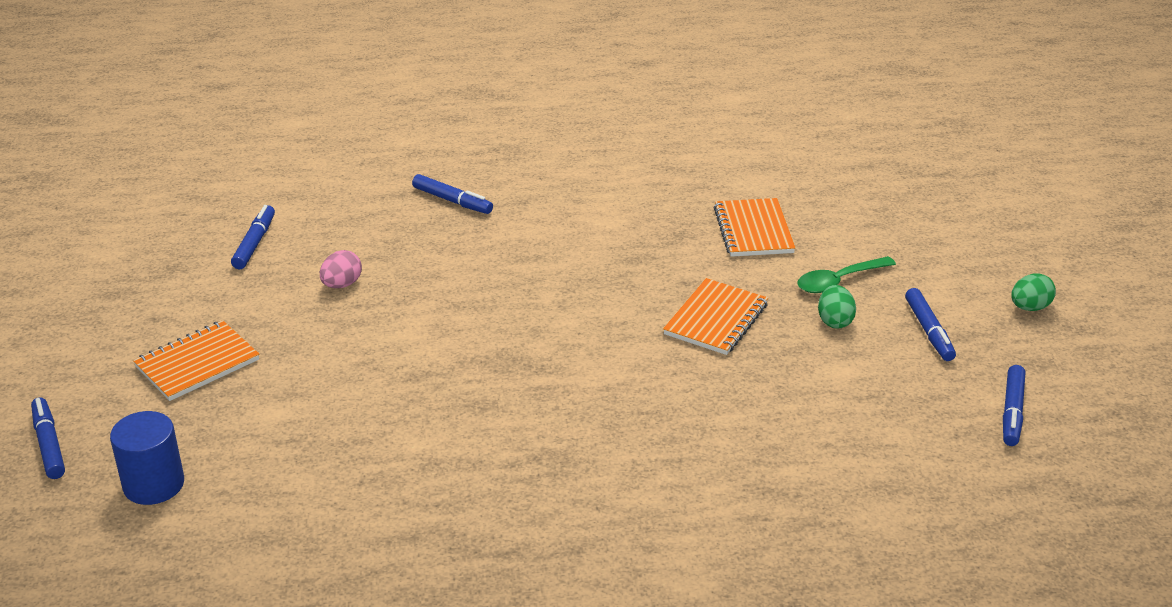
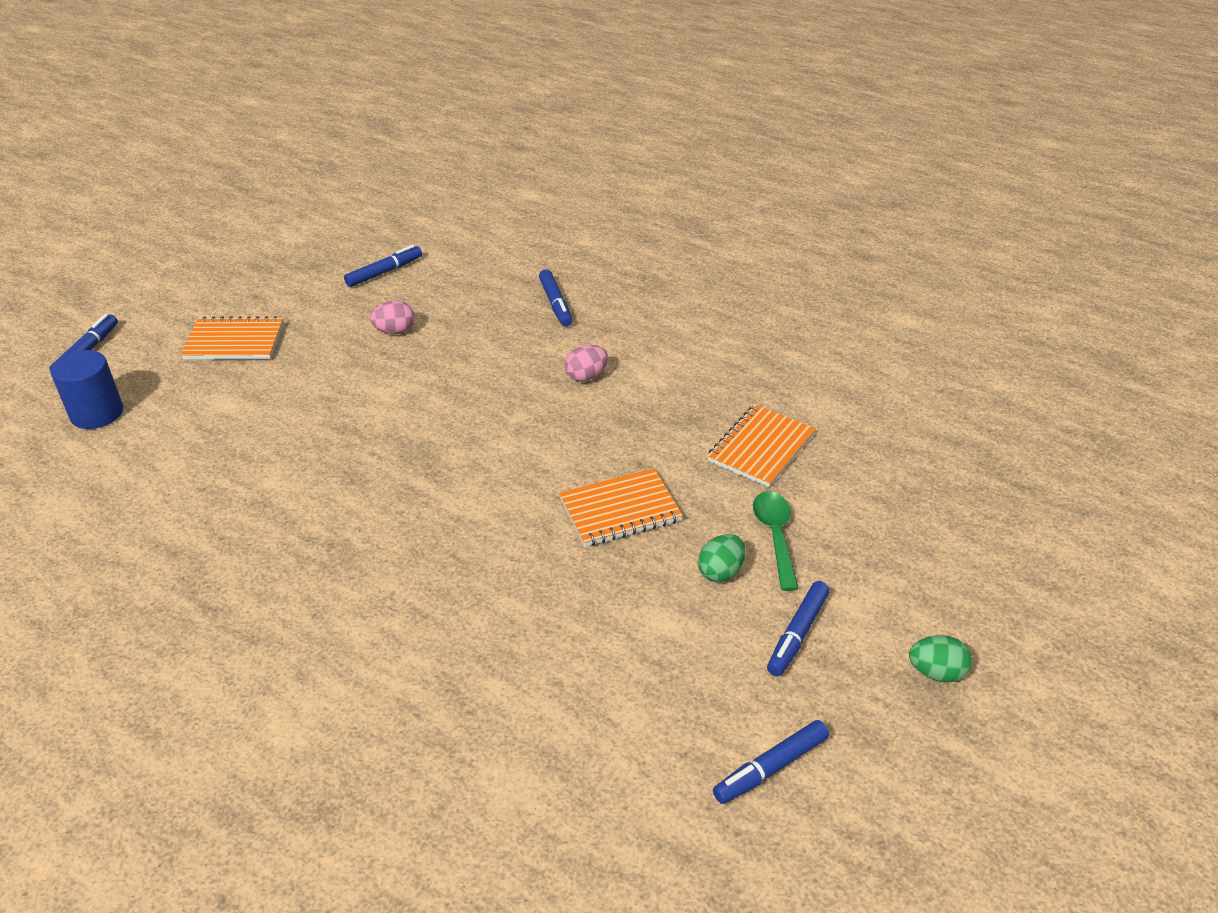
camera: 40 degrees right, 5 degrees up
green spoon [798,256,896,293] -> green spoon turned 75 degrees clockwise [753,491,799,591]
none -> pink egg [565,345,608,382]

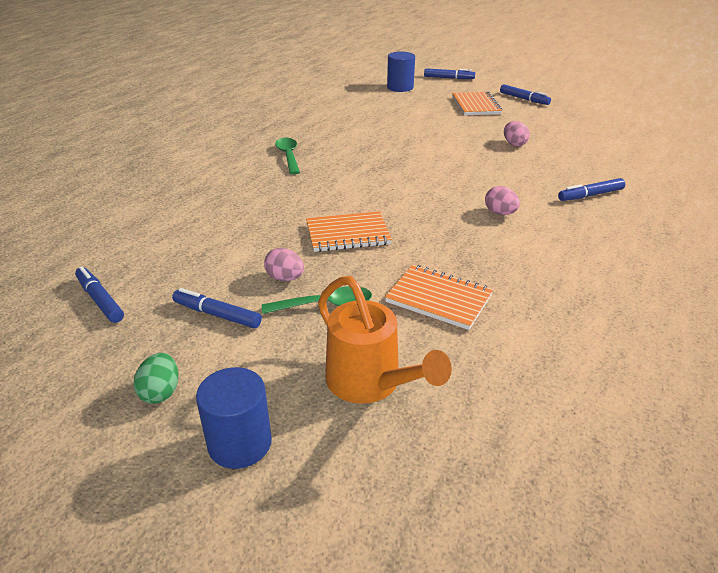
camera: 85 degrees right, 5 degrees down
blue marker [344,245,422,287] -> blue marker moved to [500,84,551,105]
orange notebook [559,468,683,547] -> orange notebook turned 75 degrees counterclockwise [306,211,392,252]
green egg [698,534,745,582] -> pink egg [264,248,304,281]
none -> blue cylinder [196,367,272,469]
none -> green spoon [275,138,300,175]
none -> orange watering can [318,276,452,404]

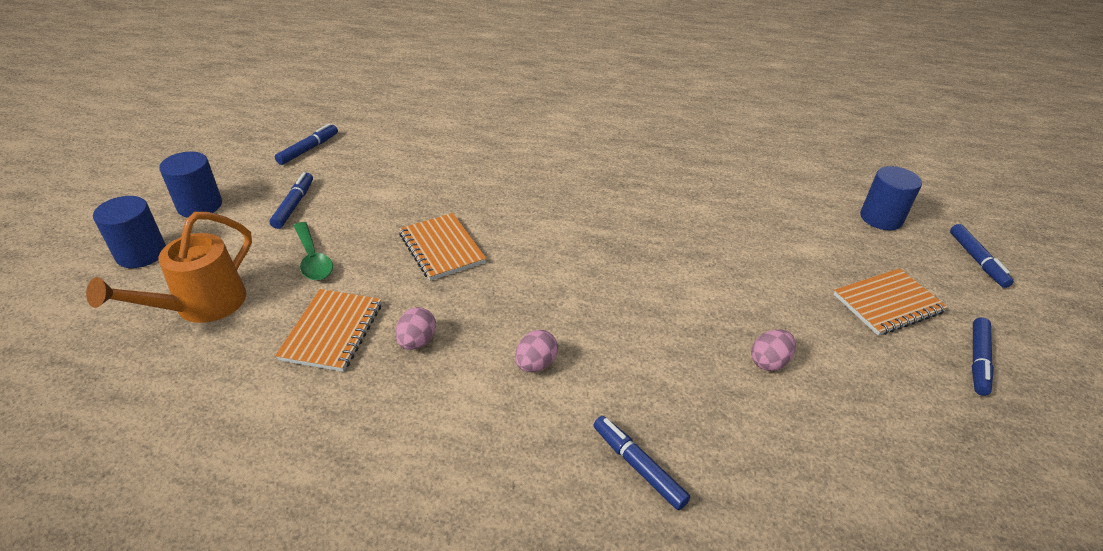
camera: 70 degrees right, 5 degrees up
green egg [134,353,179,404] -> blue cylinder [159,151,222,217]
pink egg [264,248,304,281] -> pink egg moved to [395,307,436,350]
green spoon [275,138,300,175] -> none

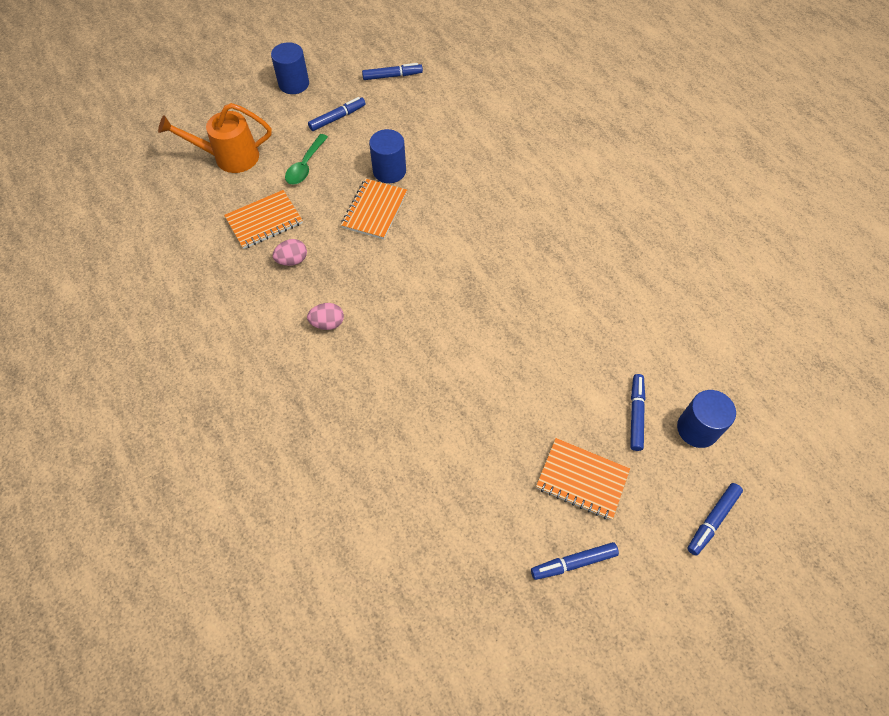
camera: 50 degrees right, 20 degrees up
blue cylinder [93,196,166,268] -> blue cylinder moved to [369,129,406,183]
blue marker [594,416,690,510] -> blue marker moved to [630,374,645,451]
pink egg [751,330,796,371] -> none

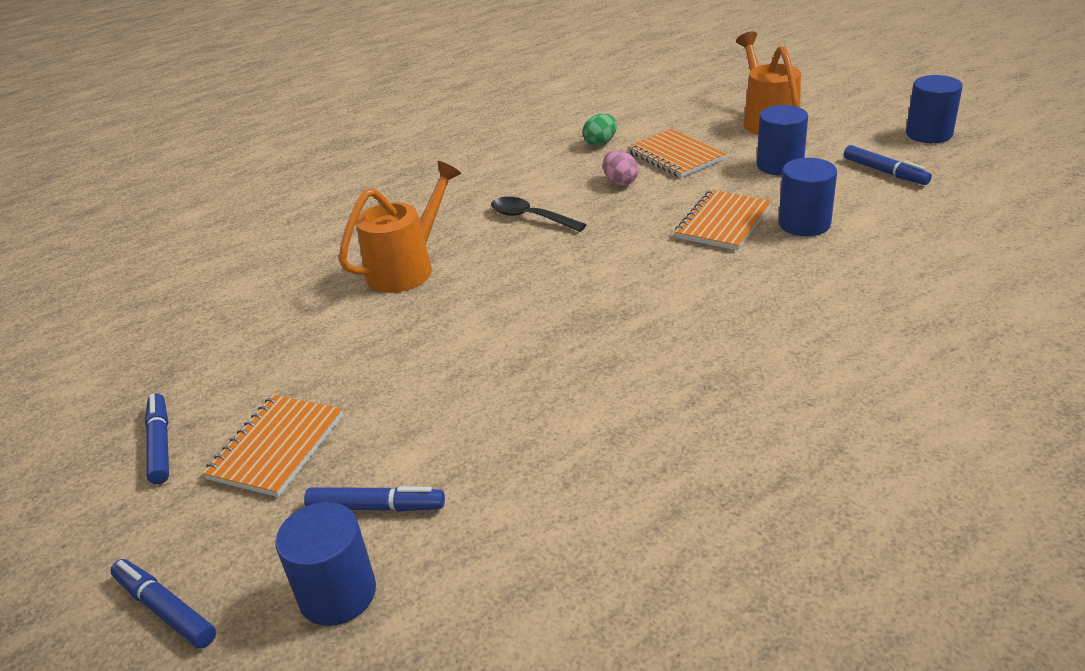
camera: 90 degrees right, 25 degrees down
green spoon [285,134,328,185] -> blue cylinder [757,105,808,175]
pink egg [307,303,344,330] -> black spoon [491,197,587,232]
orange notebook [341,179,407,239] -> orange notebook turned 75 degrees counterclockwise [674,190,772,251]
blue marker [362,63,423,80] -> none
none -> orange watering can [339,161,461,293]
none -> green egg [582,113,617,146]

